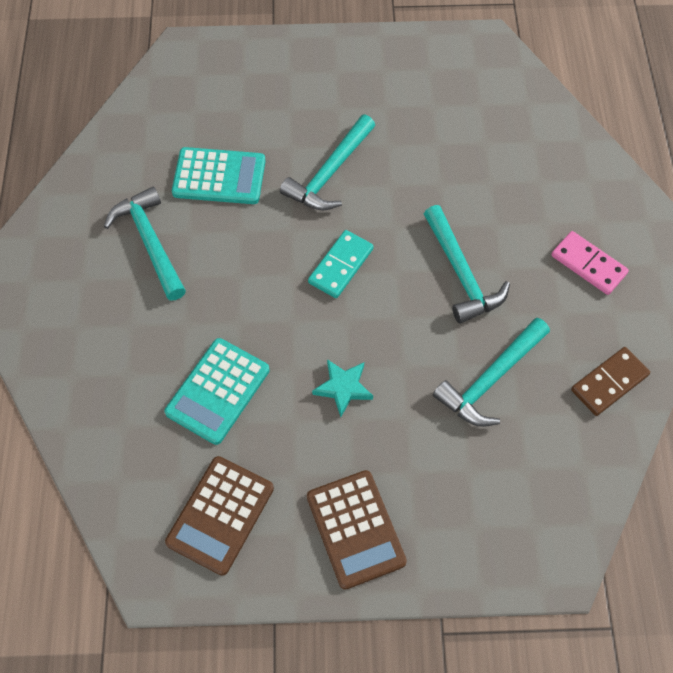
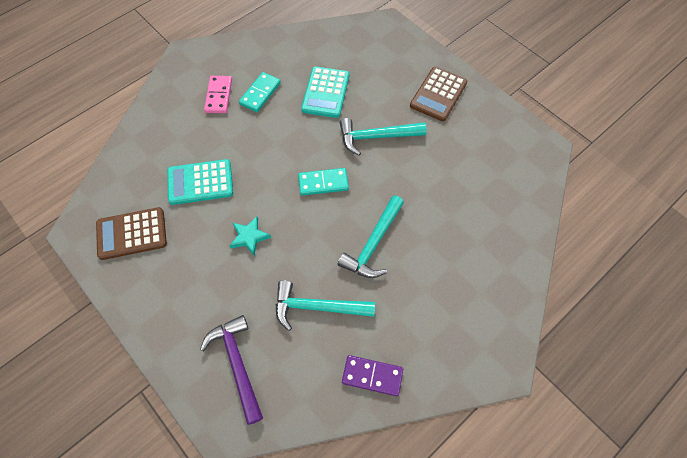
camera: 50 degrees right, 0 degrees up
turquoise hammer [104,186,186,300] -> turquoise domino [239,72,281,112]
turquoise calculator [172,147,266,204] -> turquoise calculator turned 45 degrees clockwise [301,67,349,118]
brown calculator [307,470,407,590] -> brown calculator moved to [410,67,467,121]
pink domino [551,231,629,295] -> pink domino moved to [204,76,232,113]
brown domino [571,347,650,416] -> purple domino [342,355,403,396]
none -> purple hammer [200,315,263,425]

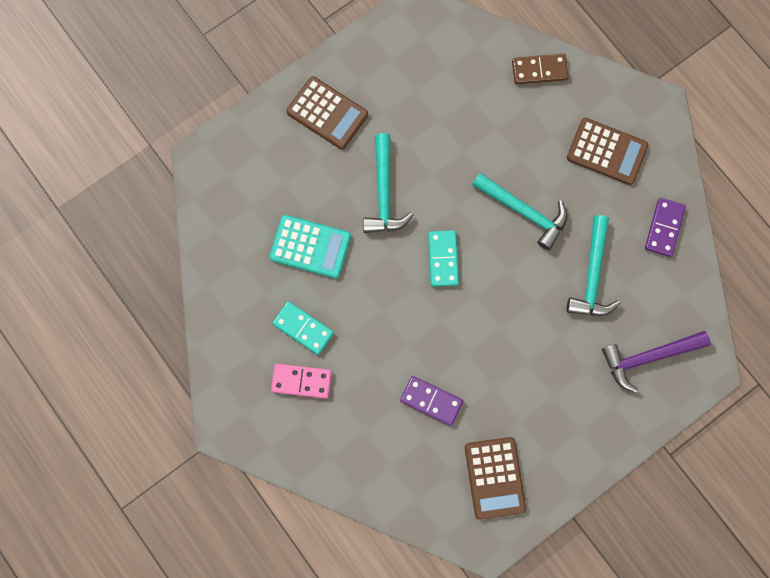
camera: 85 degrees left, 15 degrees up
turquoise calculator [167,159,233,205] -> purple domino [400,376,463,426]
turquoise star [229,217,271,256] -> none
none -> brown domino [512,54,569,84]
none -> brown calculator [567,118,649,185]

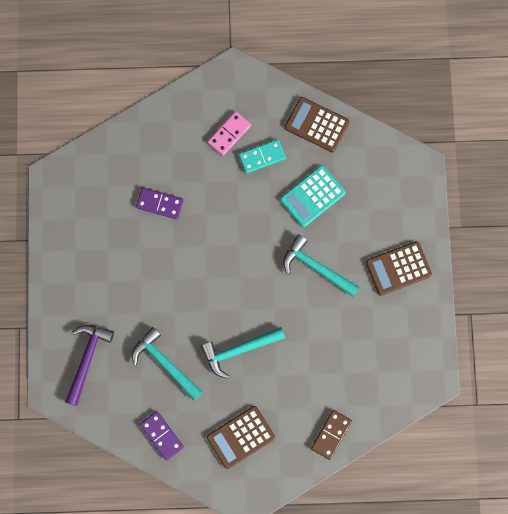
camera: 125 degrees right, 0 degrees up
purple domino [400,376,463,426] -> purple domino turned 45 degrees clockwise [136,187,184,219]
turquoise domino [428,230,459,287] -> none
brown calculator [465,437,526,520] -> brown calculator moved to [285,97,350,152]

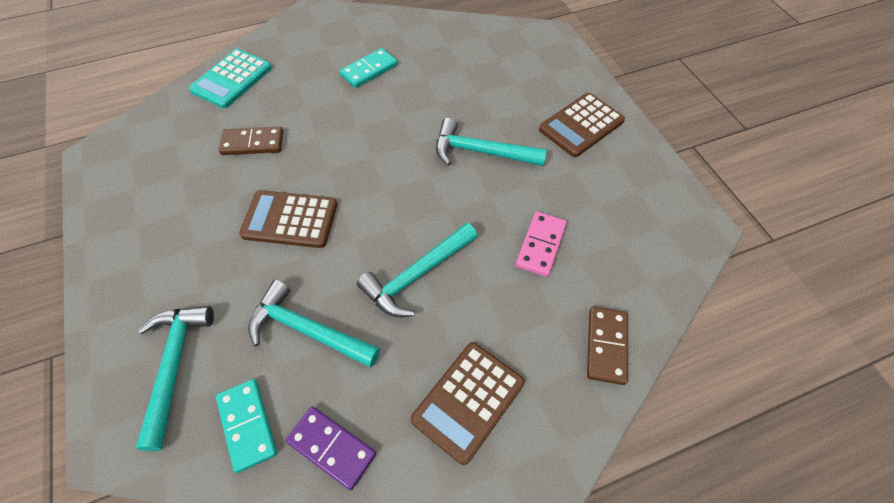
camera: 20 degrees left, 20 degrees down
purple hammer [65,325,114,406] -> turquoise hammer [136,306,214,451]
purple domino [136,187,184,219] -> brown domino [219,127,283,155]
pink domino [208,112,251,156] -> pink domino moved to [516,211,567,277]
turquoise calculator [280,165,346,227] -> turquoise calculator moved to [189,49,272,108]
brown calculator [285,97,350,152] -> brown calculator moved to [239,190,337,248]
none -> turquoise domino [216,379,277,473]

